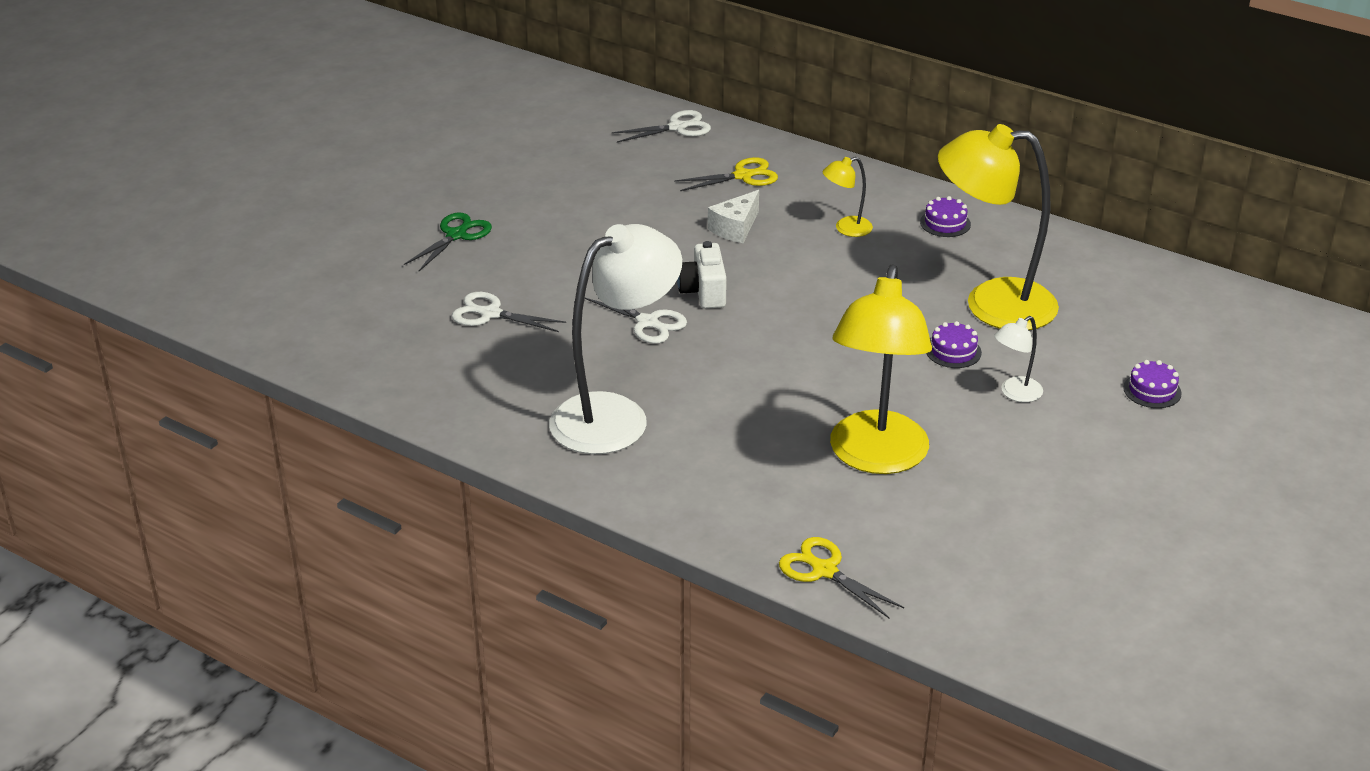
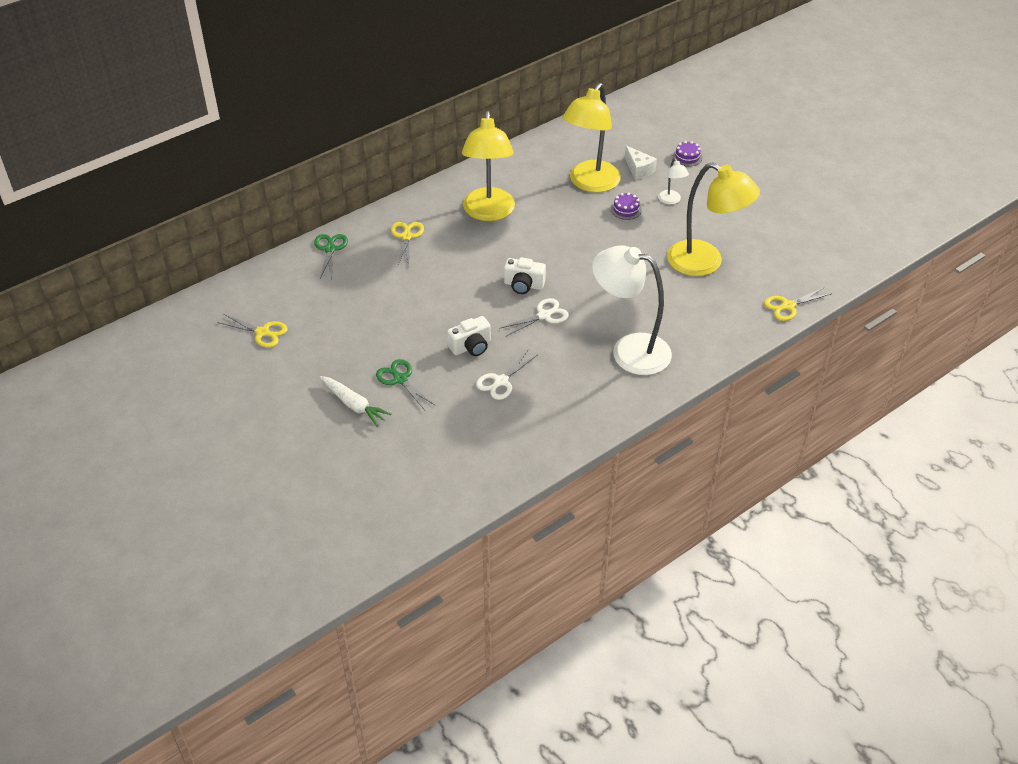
camera: 70 degrees left, 10 degrees up
white lamp [549,224,682,454] -> white lamp turned 45 degrees counterclockwise [592,245,672,375]
white scissors [611,110,711,142] -> green scissors [314,234,348,279]
white cheese [708,190,759,243] -> white cheese moved to [625,146,657,180]
yellow lamp [823,157,873,237] -> yellow lamp [462,111,515,221], size x2.30
purple cake [920,196,971,237] -> none
none -> yellow scissors [217,314,288,348]
none -> white carrot [320,376,392,427]
none -> white camera [447,316,491,356]

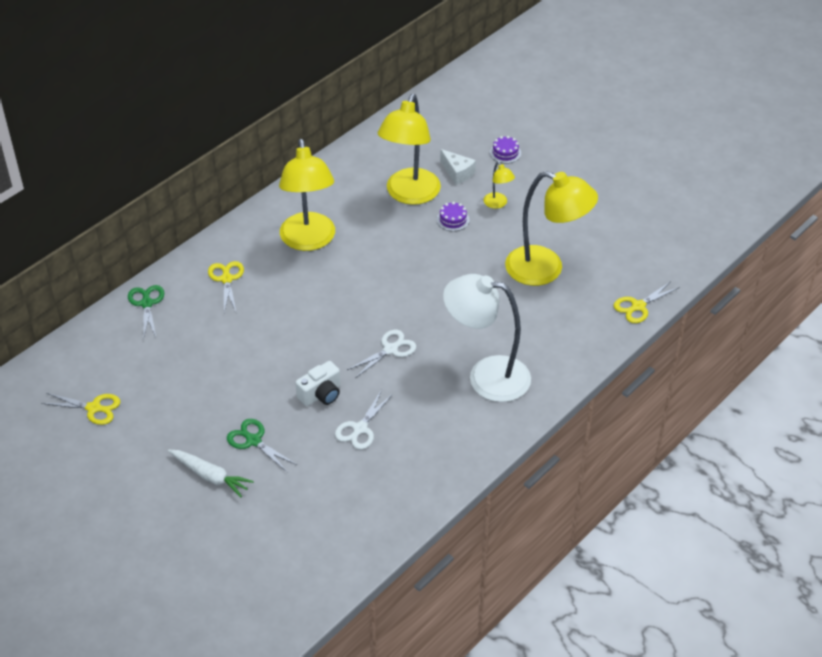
camera: 10 degrees left, 0 degrees up
white camera [504,257,546,294] -> none
white lamp [658,158,689,204] -> yellow lamp [484,162,515,209]

